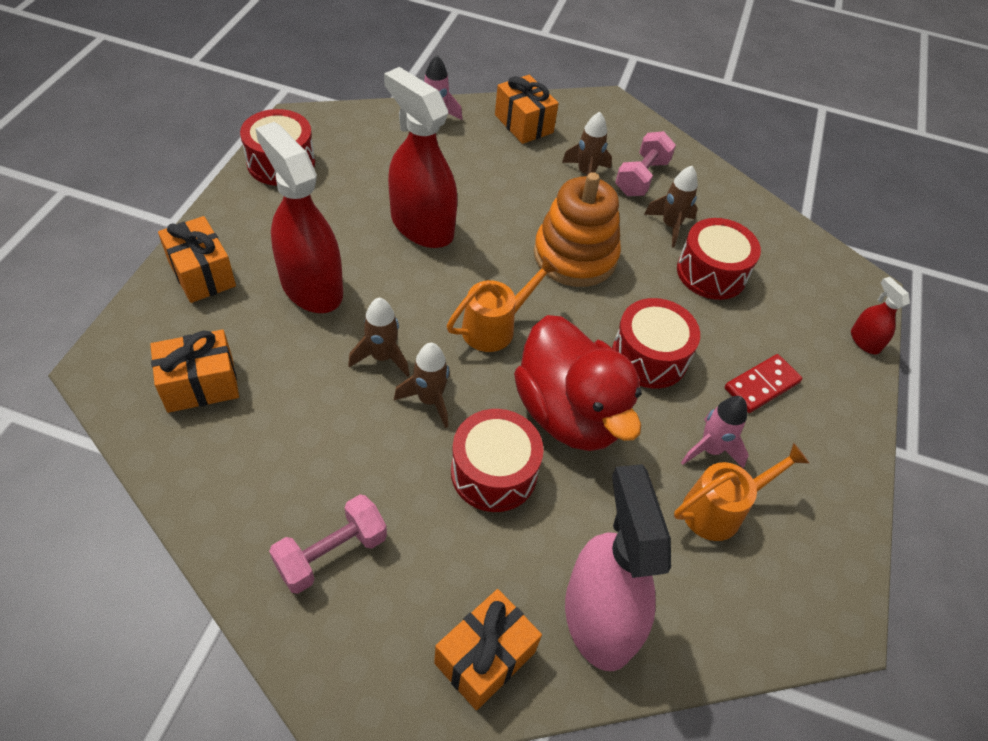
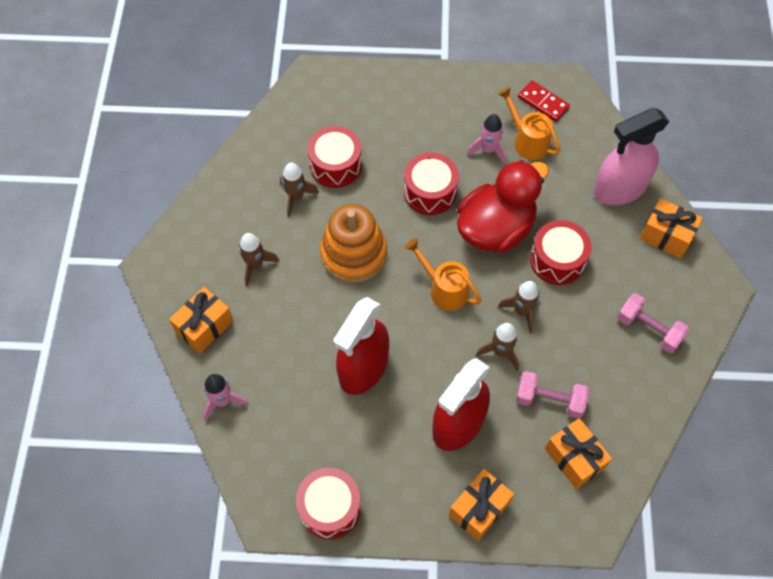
camera: 100 degrees left, 10 degrees up
pink dumbbell [615,131,676,196] -> pink dumbbell moved to [516,371,589,419]
red domino [725,354,802,413] -> red domino moved to [518,81,570,122]
red spray bottle [851,277,910,354] -> none

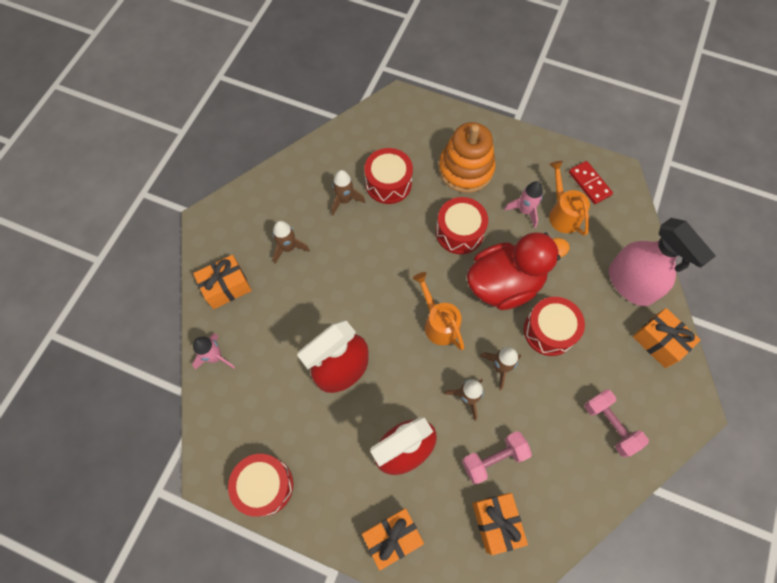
camera: 20 degrees right, 5 degrees up
orange stacking toy [320,204,387,283] -> orange stacking toy moved to [439,122,496,193]
pink dumbbell [516,371,589,419] -> pink dumbbell turned 60 degrees counterclockwise [462,431,532,484]
pink spray bottle [593,108,669,205] -> pink spray bottle turned 120 degrees counterclockwise [609,218,716,306]

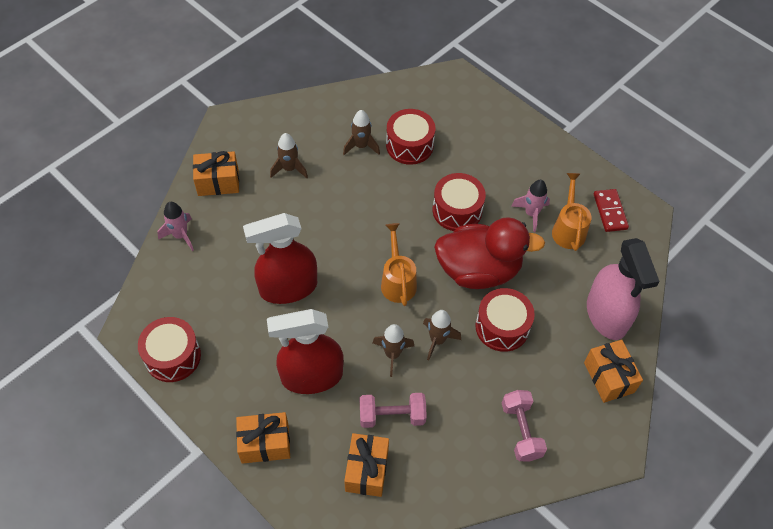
camera: 20 degrees right, 10 degrees down
orange stacking toy [439,122,496,193] -> none

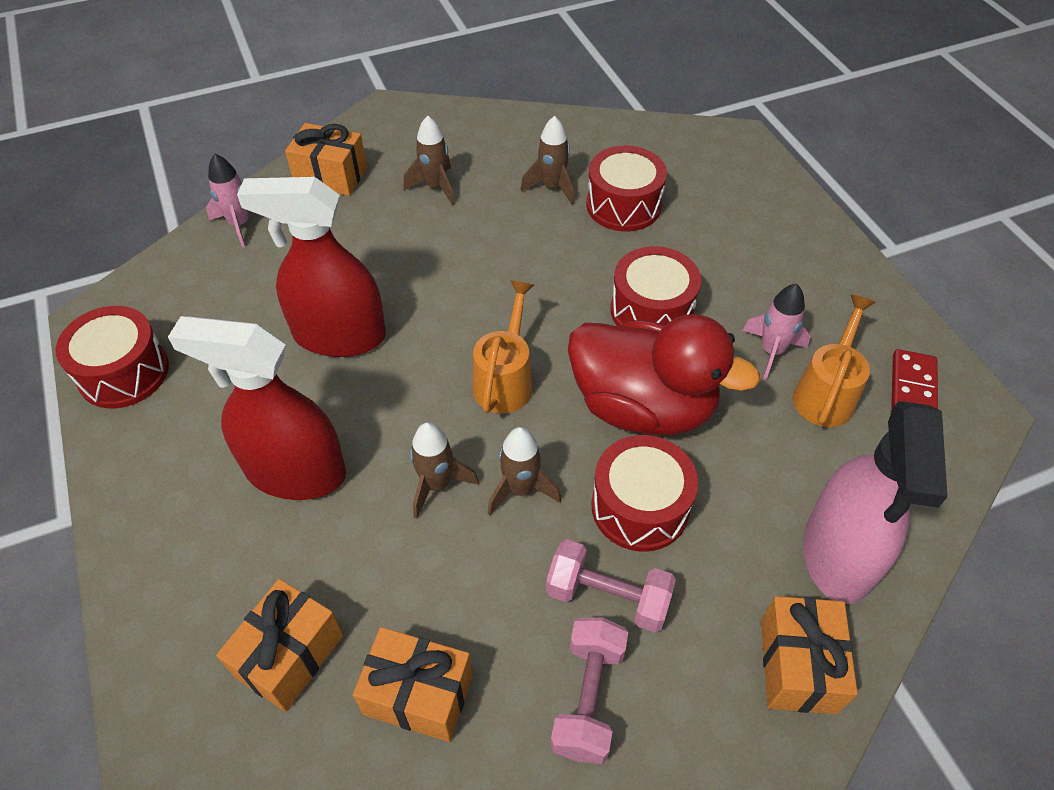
camera: 25 degrees right, 5 degrees down
orange gift [236,412,290,464] -> orange gift moved to [353,627,473,742]
pink dumbbell [360,393,427,428] -> pink dumbbell moved to [546,539,676,633]

